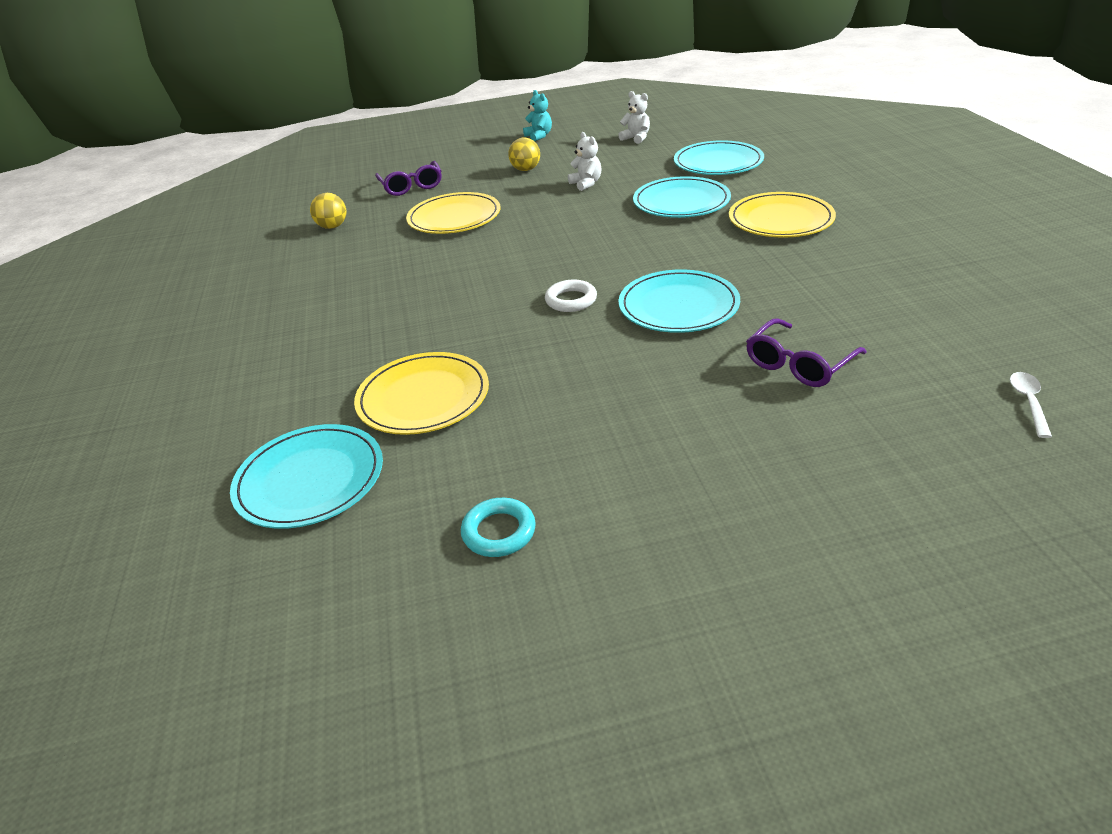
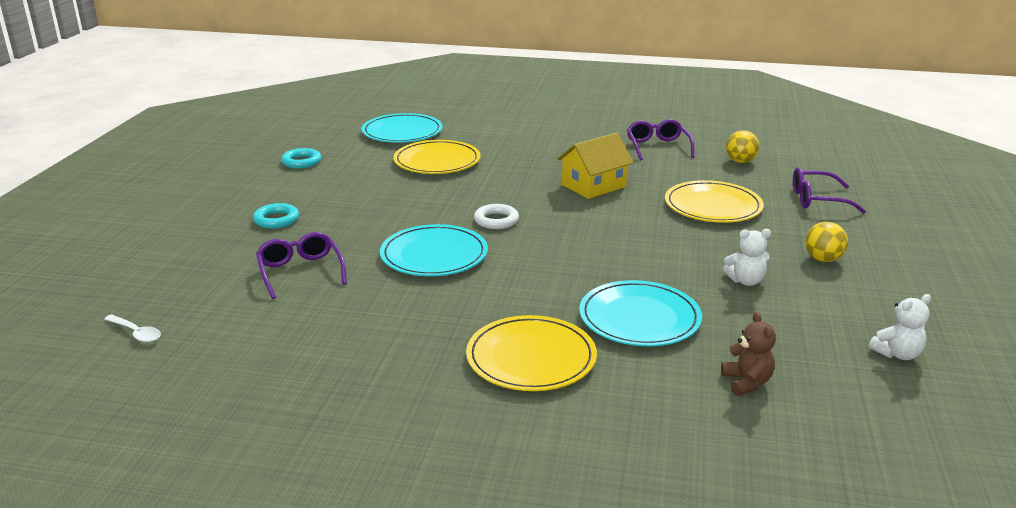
camera: 110 degrees right, 10 degrees down
turquoise teddy bear [523,90,552,142] -> none
turquoise plate [674,140,764,175] -> brown teddy bear [721,312,776,396]
none -> turquoise ring [253,203,299,229]
none -> yellow house [557,132,634,199]
none -> purple glasses [627,119,695,161]

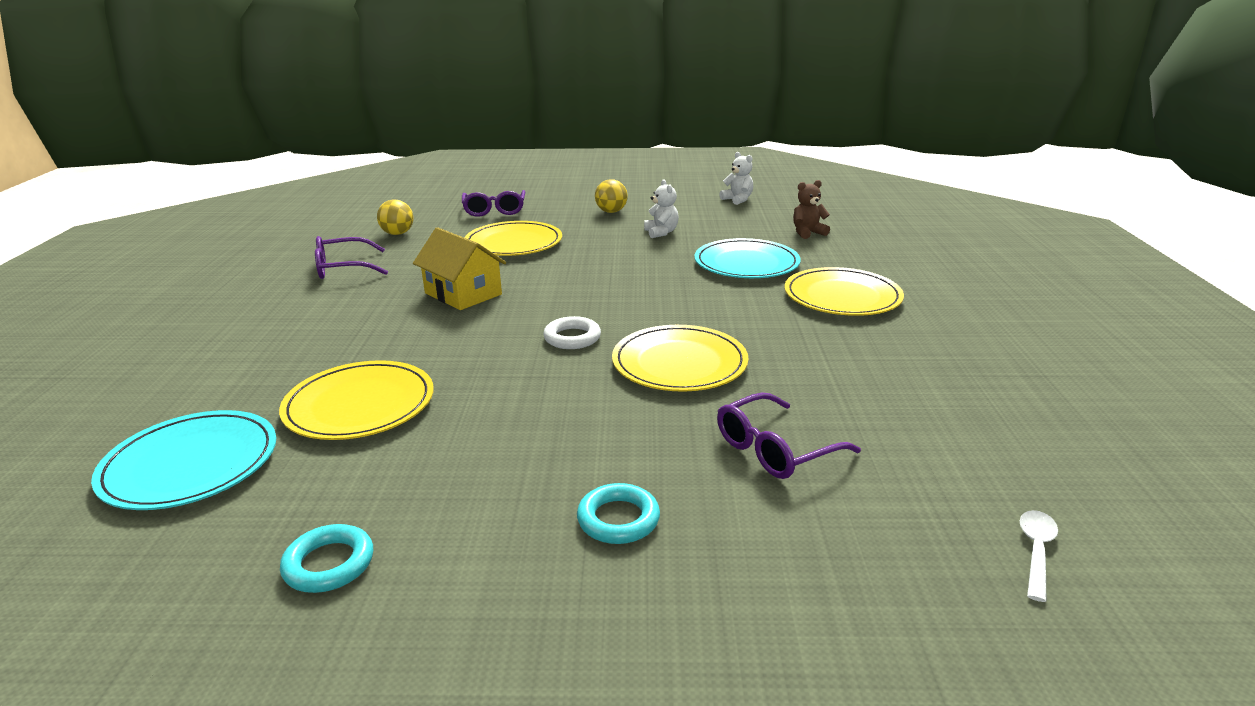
camera: 100 degrees left, 0 degrees up
turquoise plate [380,224,488,276] -> yellow plate [612,325,749,392]

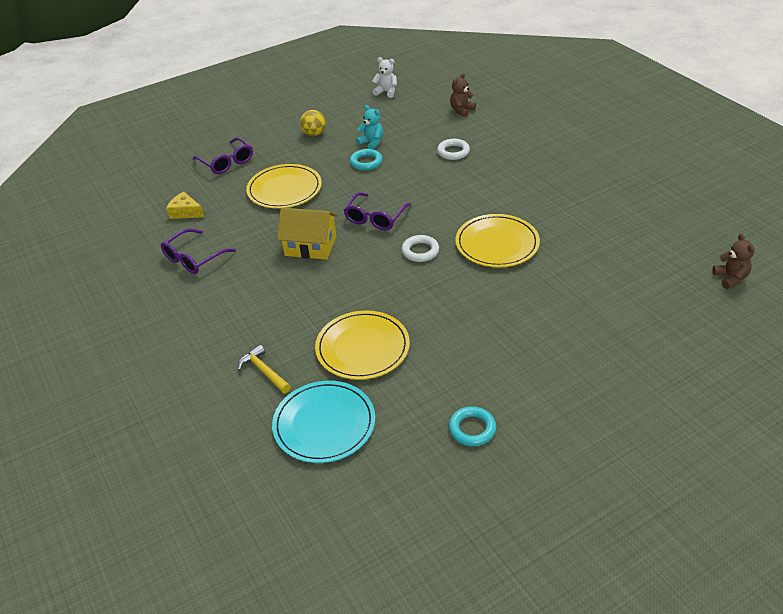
camera: 30 degrees left, 15 degrees up
yellow ball [377,200,414,235] -> yellow cheese [166,192,204,219]
turquoise ring [577,483,660,544] -> turquoise ring moved to [350,149,383,170]
white teddy bear [644,179,679,238] -> turquoise teddy bear [356,105,383,149]
turquoise plate [694,238,801,278] -> white ring [437,139,470,160]
purple glasses [717,392,861,479] -> purple glasses moved to [344,192,411,230]
yellow plate [784,267,904,316] -> none
white spoon [1020,510,1058,602] -> brown teddy bear [712,234,754,289]
none -> yellow hammer [238,345,291,393]

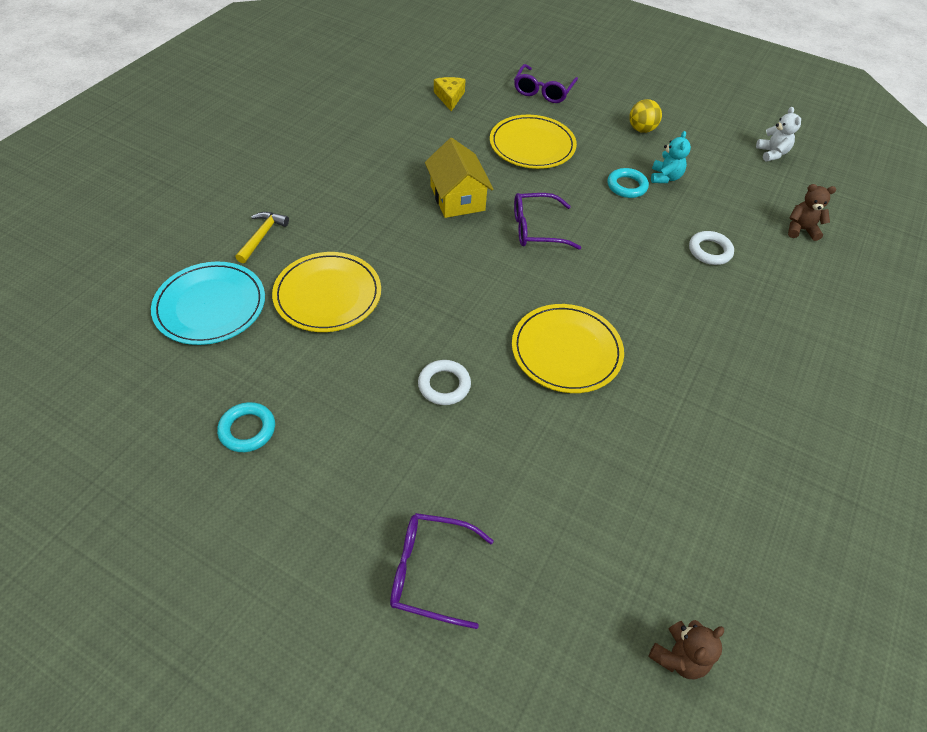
camera: 55 degrees right, 10 degrees up
purple glasses [161,228,236,274] -> purple glasses moved to [390,513,494,629]
white ring [402,235,439,262] -> white ring moved to [418,360,471,405]

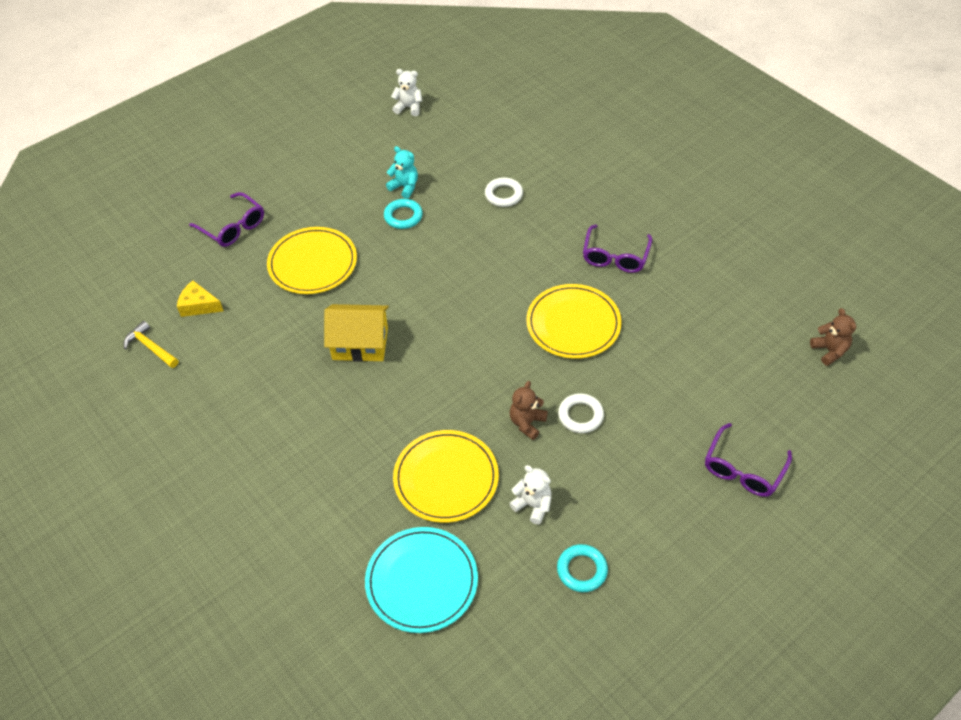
camera: 65 degrees left, 0 degrees up
yellow hammer [235,212,289,263] -> yellow hammer moved to [124,321,179,368]
purple glasses [514,193,581,250] -> purple glasses moved to [583,224,652,273]
yellow ball [629,99,662,133] -> none
brown teddy bear [788,184,836,241] -> brown teddy bear moved to [510,381,548,440]
none -> white teddy bear [509,465,551,525]

